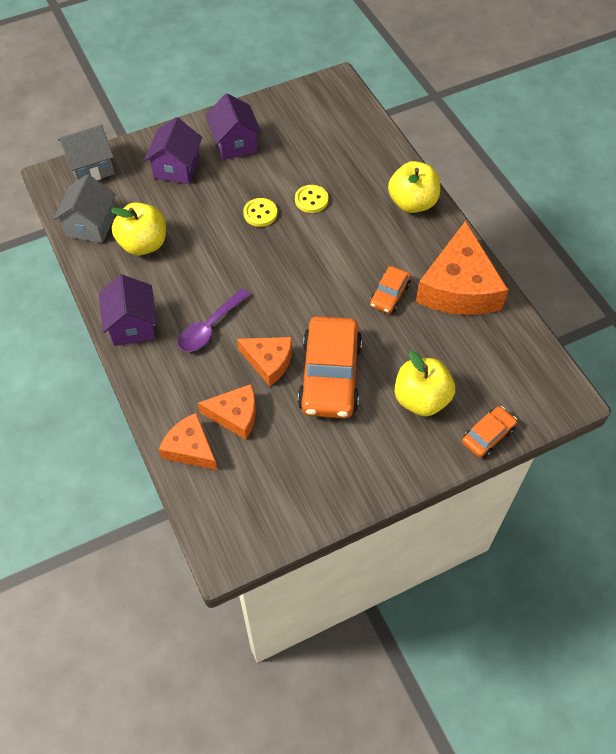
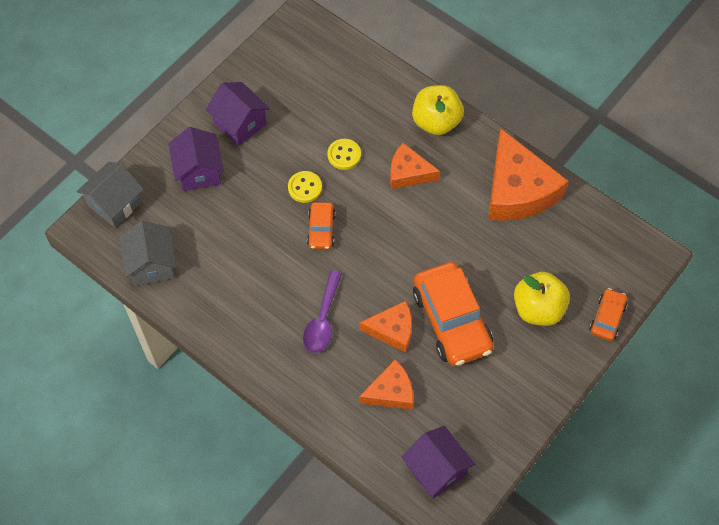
camera: 25 degrees left, 5 degrees up
purple house [99,274,157,346] -> purple house moved to [402,426,475,499]
yellow apple [111,202,166,256] -> none
orange cheese [159,413,217,470] -> orange cheese moved to [390,143,440,189]
orange car [370,266,411,314] -> orange car moved to [307,202,336,249]

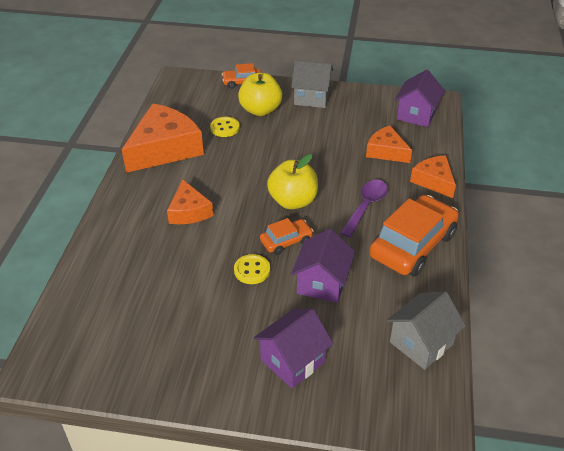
camera: 120 degrees left, 20 degrees down
grey house [77,162,144,228] -> grey house moved to [291,60,333,108]
purple house [206,82,270,146] -> purple house moved to [291,229,355,303]
purple spoon [303,270,342,353] -> purple spoon turned 45 degrees counterclockwise [340,180,388,237]
yellow button [327,139,361,170] -> yellow button moved to [210,117,240,137]
orange cheese [359,301,412,353] -> orange cheese moved to [410,155,456,198]
yellow apple [412,85,464,135] -> yellow apple moved to [267,154,318,209]
orange car [413,262,493,366] -> orange car moved to [369,195,459,276]

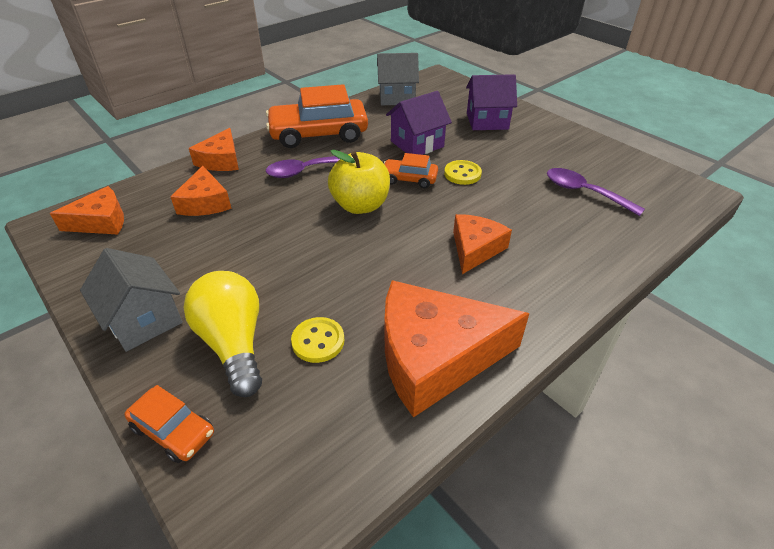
camera: 140 degrees left, 0 degrees up
yellow apple [238,73,282,116] -> yellow light bulb [184,271,262,397]
purple house [395,69,445,127] -> orange cheese [50,186,124,234]
none -> purple spoon [547,168,645,216]

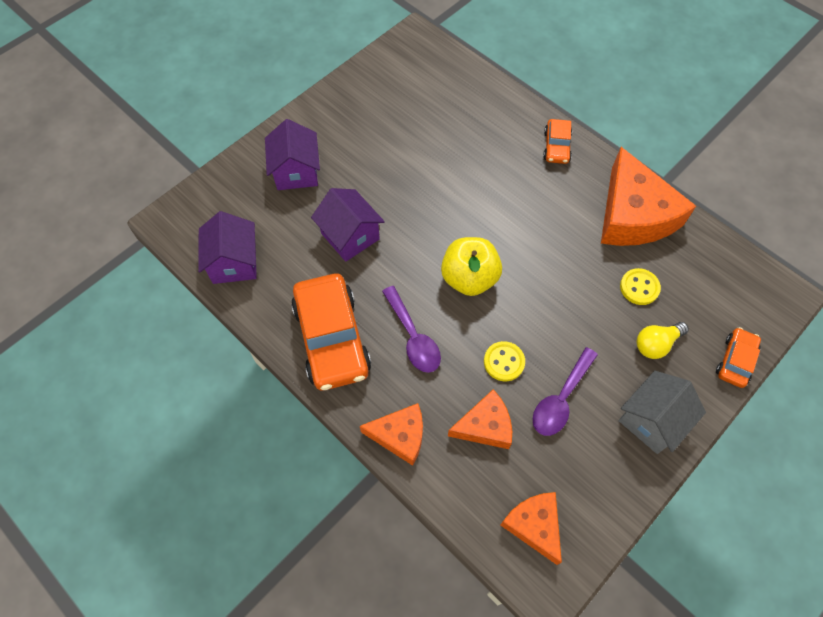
camera: 95 degrees left, 20 degrees up
yellow light bulb [184,271,262,397] -> yellow light bulb [637,322,689,359], size x0.61
grey house [377,53,419,105] -> purple house [198,211,257,284]
orange car [384,153,438,188] -> orange car moved to [543,119,572,164]
yellow button [444,160,482,185] -> yellow button moved to [484,341,525,381]
orange cheese [453,214,512,274] -> none
purple spoon [547,168,645,216] -> purple spoon moved to [533,347,598,436]

